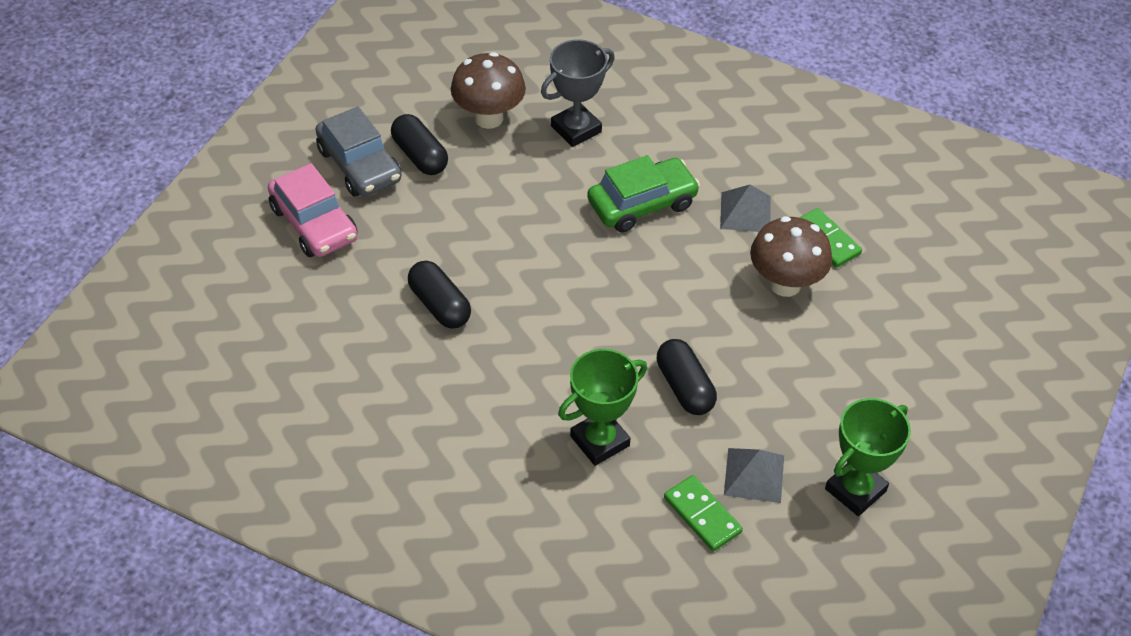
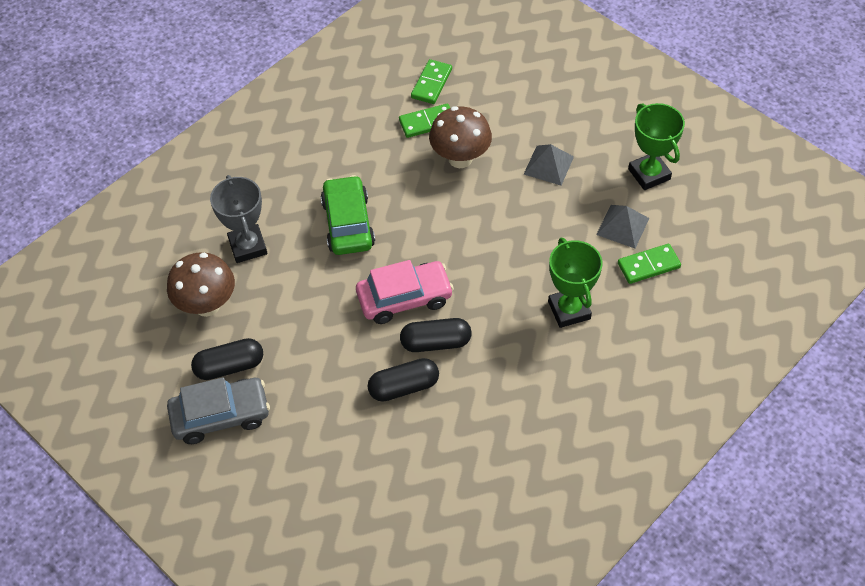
camera: 70 degrees left, 5 degrees up
pink car [268,163,358,257] -> pink car moved to [356,260,454,324]
black capsule [657,339,717,415] -> black capsule moved to [400,318,472,352]
grey pyramid [720,185,771,232] -> grey pyramid moved to [524,144,574,185]
none -> green domino [411,59,452,104]

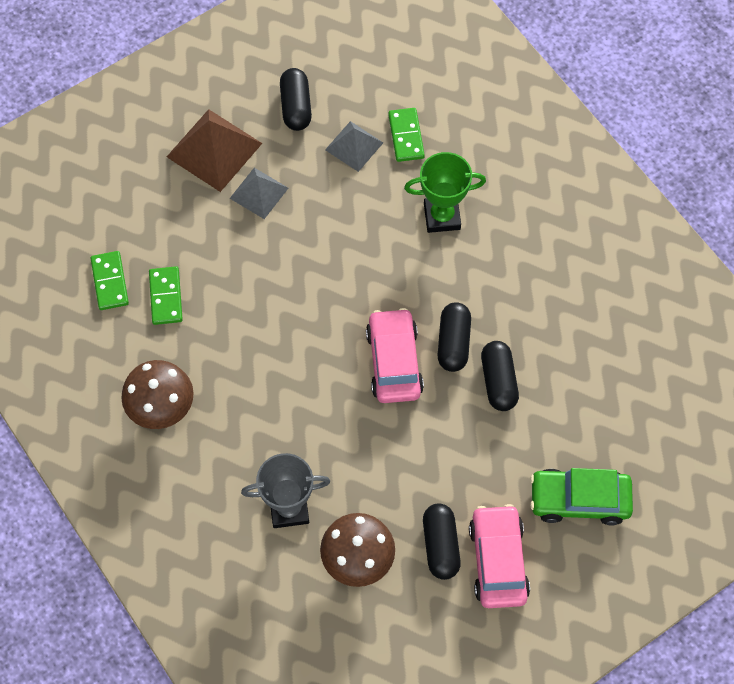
camera: 80 degrees left, 10 degrees up
grey car [167,377,270,444] -> pink car [469,504,530,608]
green car [321,175,375,255] -> green car moved to [530,468,633,525]
green domino [411,59,452,104] -> green domino turned 45 degrees clockwise [90,251,129,310]
brown mushroom [429,106,492,168] -> brown mushroom moved to [121,360,194,429]
green trophy [628,103,685,190] -> black capsule [280,68,312,131]
none -> brown pyramid [167,109,262,192]

